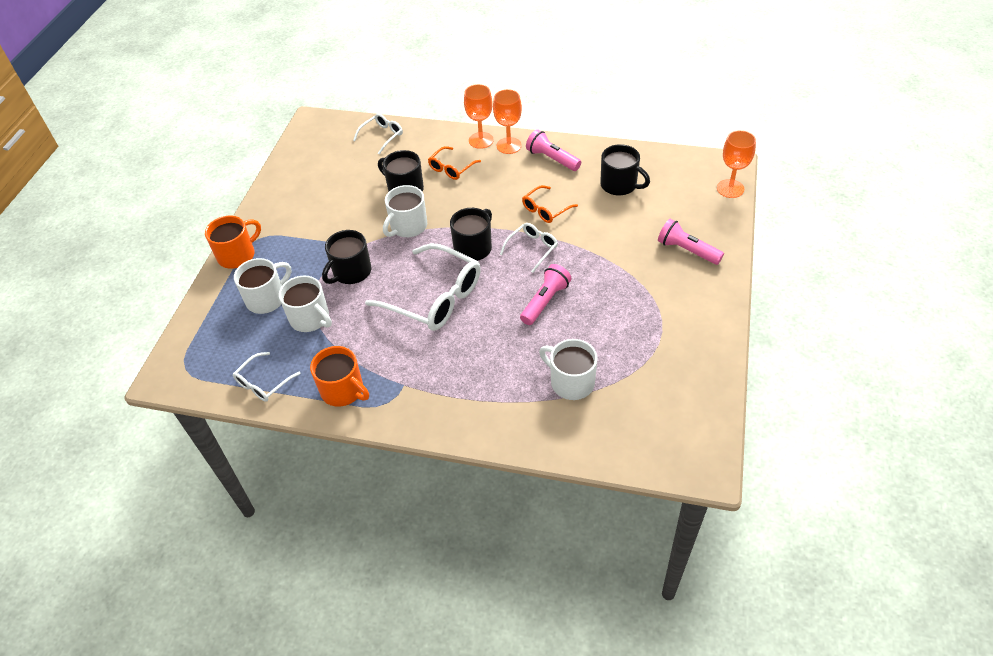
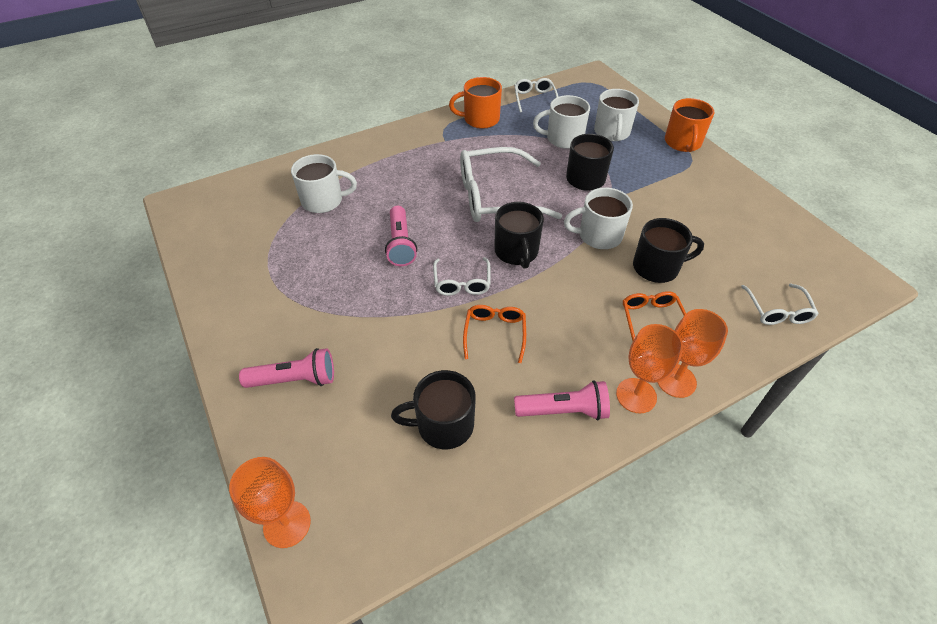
camera: 135 degrees right, 0 degrees up
white mug [383,185,427,237] -> white mug turned 90 degrees counterclockwise [564,187,633,249]

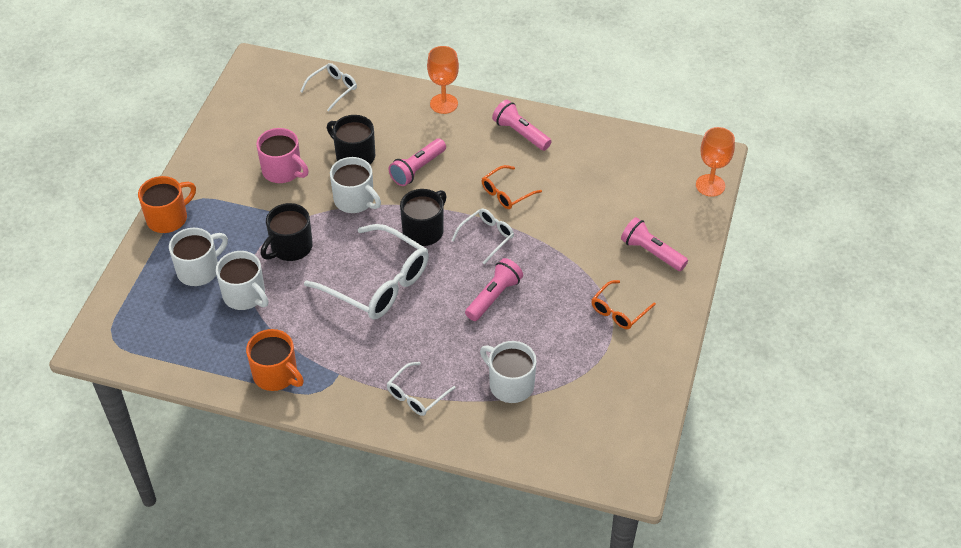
camera: 135 degrees left, 0 degrees up
black mug [391,370,476,449] -> none
white glasses [514,78,558,113] -> white glasses moved to [387,362,456,416]
orange goblet [616,324,683,413] -> none
orange glasses [623,291,686,341] -> orange glasses moved to [591,280,656,329]
none -> pink mug [256,128,309,183]
none -> pink flashlight [389,139,446,186]

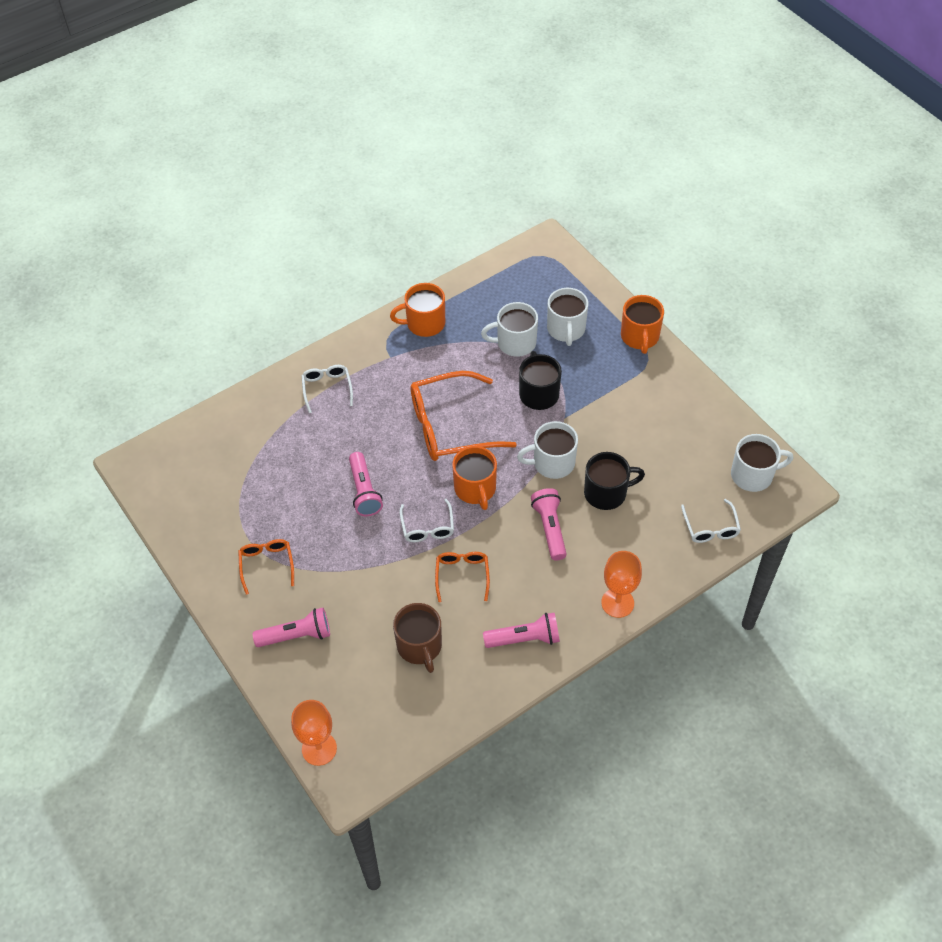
camera: 130 degrees right, 5 degrees up
pink mug [256,128,309,183] -> none
white glasses [304,224,429,319] -> orange glasses [411,371,517,461]
black mug [400,189,447,246] -> orange mug [452,446,497,510]
white mug [480,341,537,403] -> white mug moved to [731,434,794,492]
none -> brown mug [393,603,442,673]

